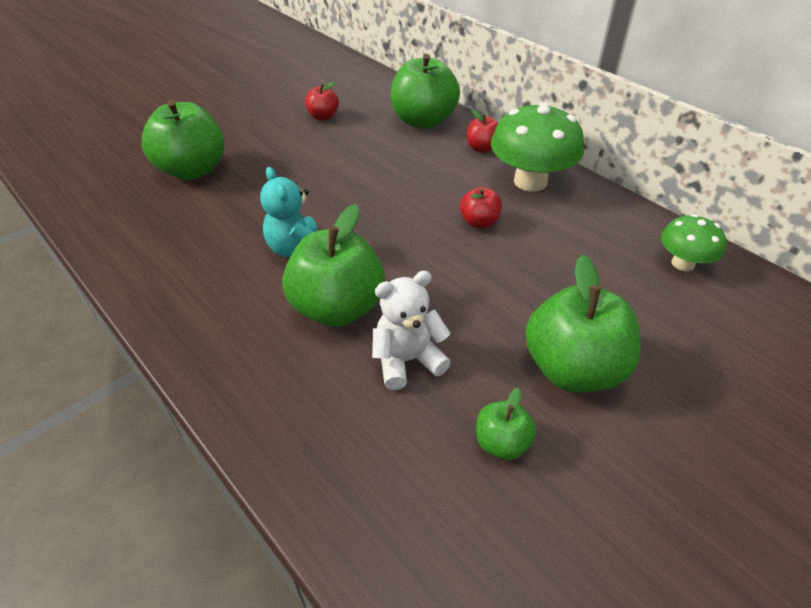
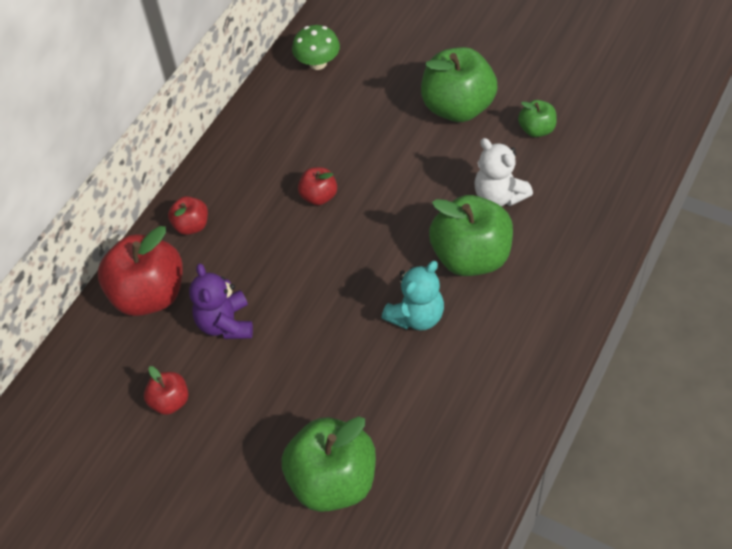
camera: 105 degrees left, 10 degrees up
green apple [391,54,460,129] -> red apple [98,226,183,316]
green mushroom [491,102,584,192] -> none
none -> purple teddy bear [189,263,253,339]

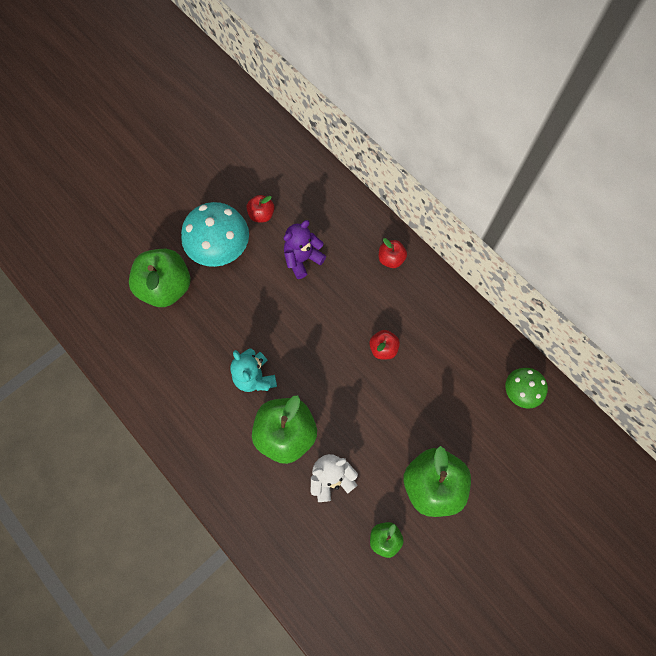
camera: 105 degrees right, 15 degrees up
red apple [98,226,183,316] -> none
purple teddy bear [189,263,253,339] -> purple teddy bear turned 45 degrees counterclockwise [284,220,326,279]
none -> turquoise mushroom [181,202,249,267]

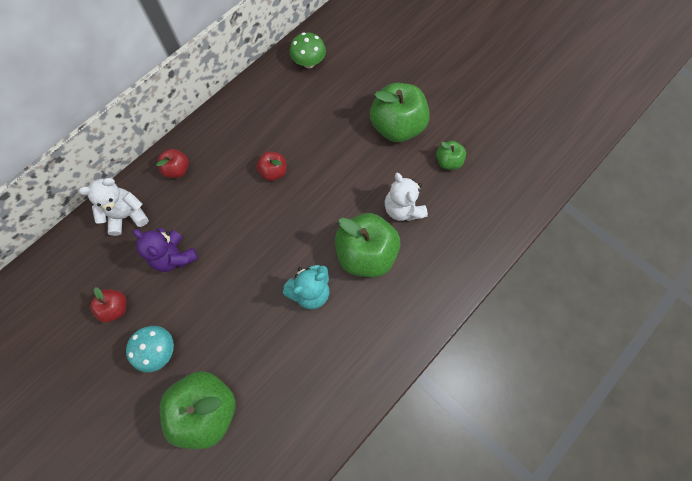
camera: 95 degrees left, 0 degrees up
turquoise mushroom [181,202,249,267] -> turquoise mushroom [126,326,174,372], size x0.58
none -> white teddy bear [79,178,149,236]

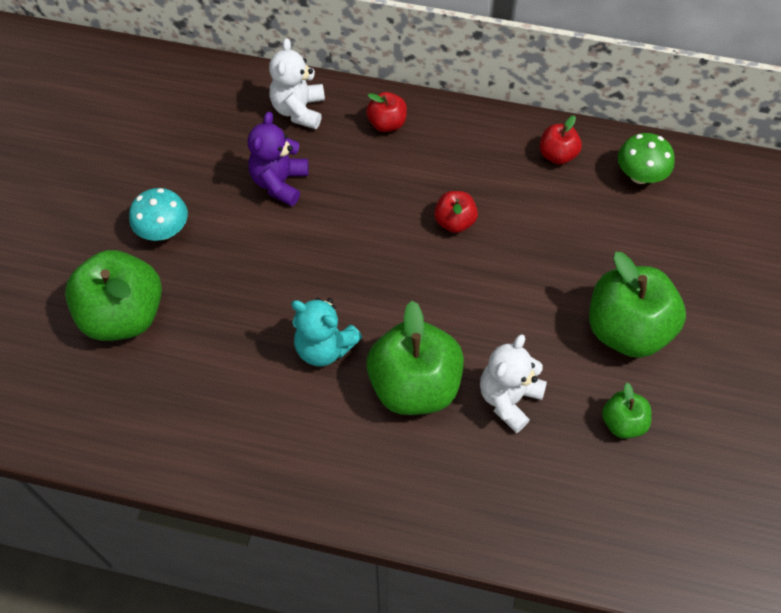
camera: 60 degrees right, 10 degrees down
white teddy bear [79,178,149,236] -> white teddy bear turned 120 degrees counterclockwise [269,38,325,129]
red apple [90,287,126,322] -> red apple moved to [540,115,582,165]

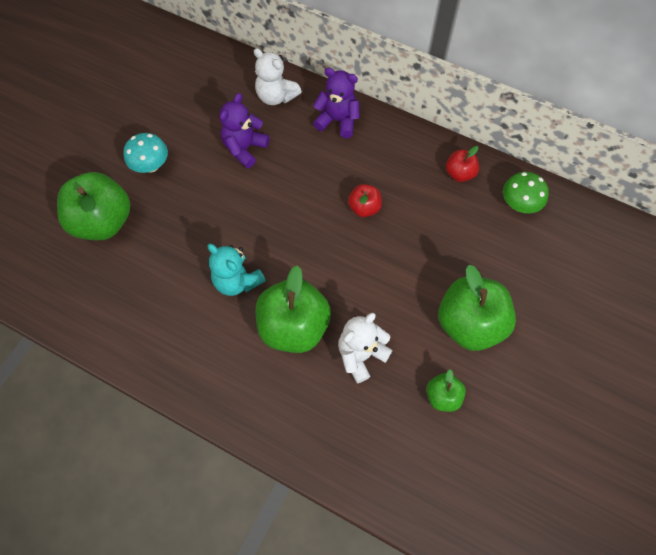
camera: 15 degrees right, 5 degrees up
white teddy bear [269,38,325,129] -> white teddy bear turned 75 degrees counterclockwise [254,48,302,105]
red apple [366,92,407,132] -> purple teddy bear [313,68,360,138]

